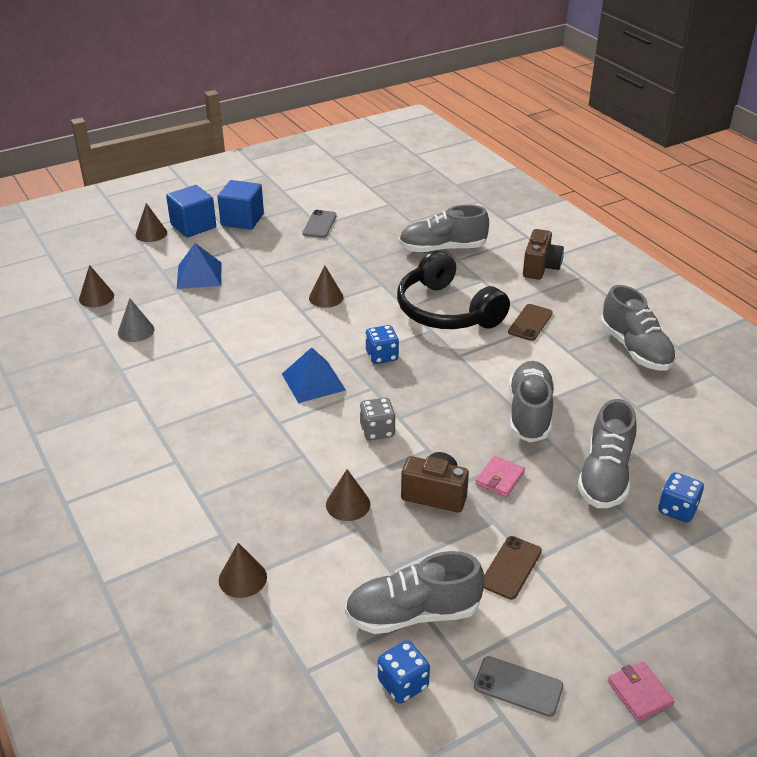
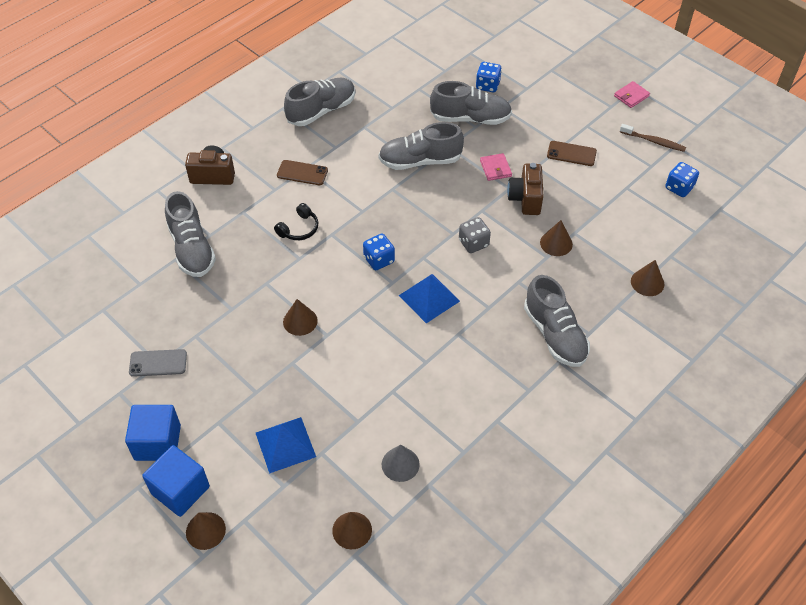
camera: 105 degrees left, 15 degrees up
grey shoe [345,551,484,634] -> grey shoe moved to [524,275,590,367]
black headphones [397,250,510,329] -> black headphones [274,203,319,240], size x0.43
grey phone [474,656,563,717] -> brown toothbrush [620,124,686,152]
pink wallet [475,456,525,497] -> pink wallet turned 60 degrees clockwise [480,153,512,181]

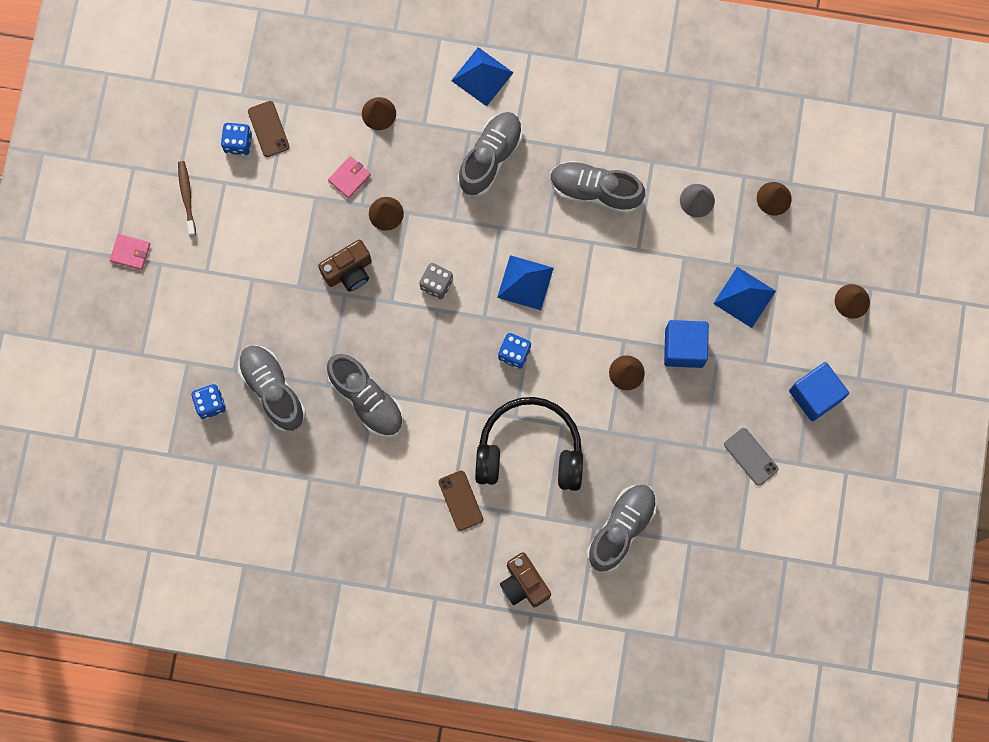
camera: 125 degrees left, 25 degrees up
blue cube [142,445,210,517] -> blue cube moved to [664,320,709,368]
black headphones [274,203,319,240] -> black headphones [475,397,583,491], size x2.31
grey shoe [284,78,355,126] -> grey shoe moved to [550,161,645,214]
pink wallet [480,153,512,181] -> pink wallet moved to [328,156,371,199]
brown phone [547,141,597,166] -> brown phone moved to [248,101,289,157]
none -> blue pyramid [451,47,514,106]

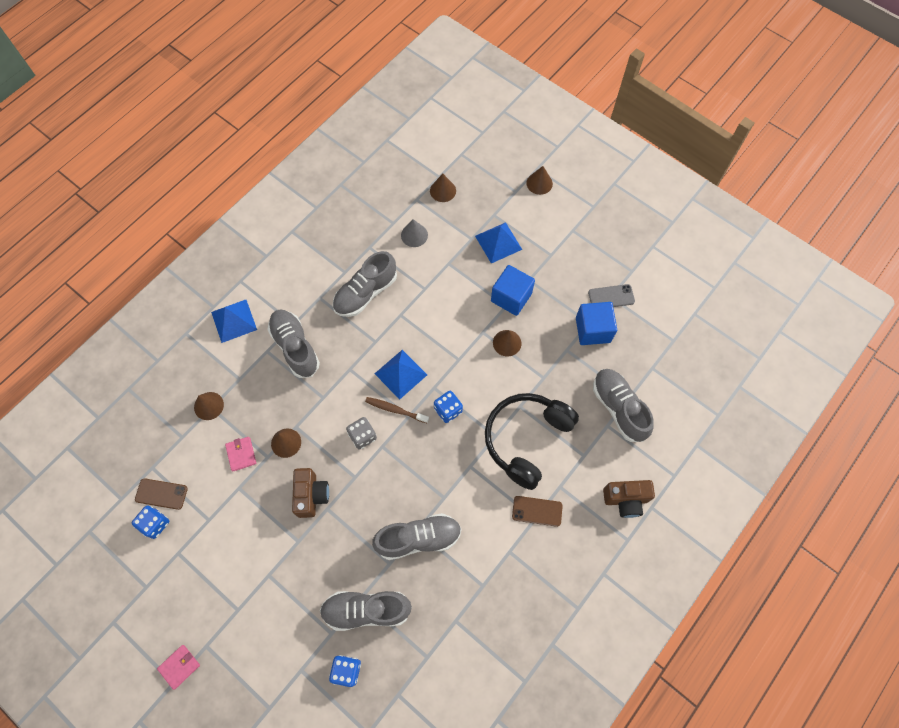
camera: 60 degrees left, 10 degrees down
brown toothbrush [178,161,196,237] -> brown toothbrush moved to [365,397,429,423]
blue cube [789,362,849,421] -> blue cube moved to [576,302,617,345]

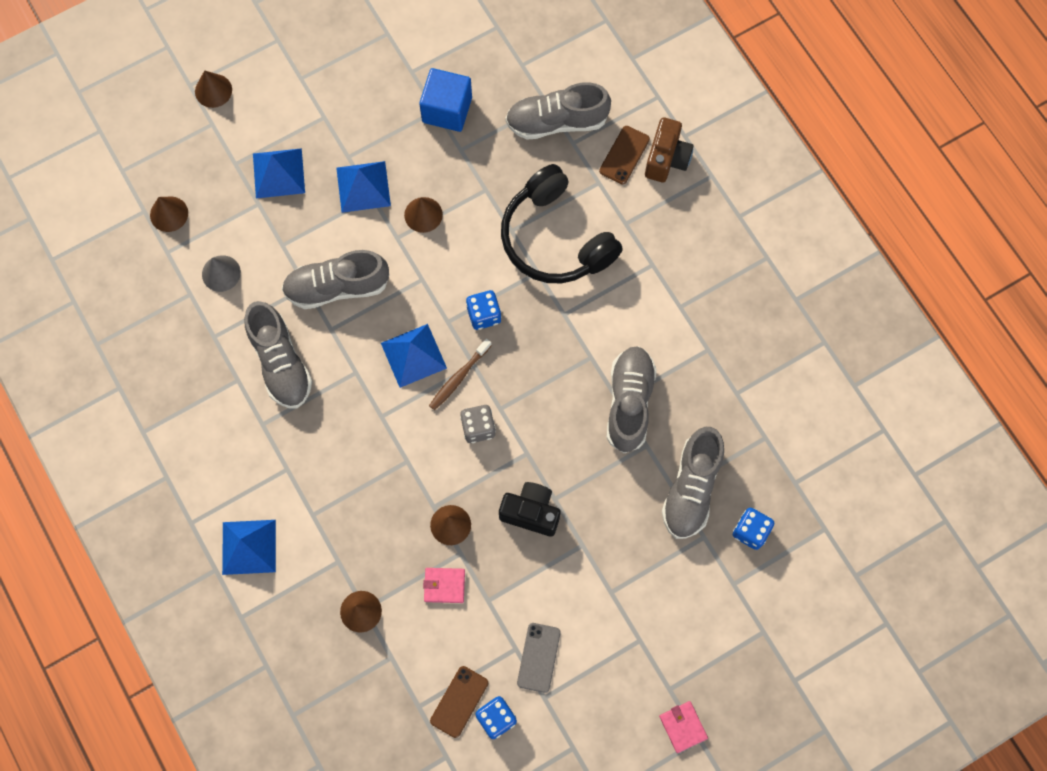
camera: 70 degrees left, 5 degrees up
grey shoe [267,310,320,378] -> grey shoe moved to [281,250,390,309]
brown camera [292,468,329,518] -> black camera [499,482,560,537]
blue cube [491,265,535,316] -> blue pyramid [336,161,391,213]
brown phone [512,496,563,527] -> brown phone moved to [599,126,650,184]
grey phone [588,284,635,307] -> grey phone moved to [517,623,561,693]

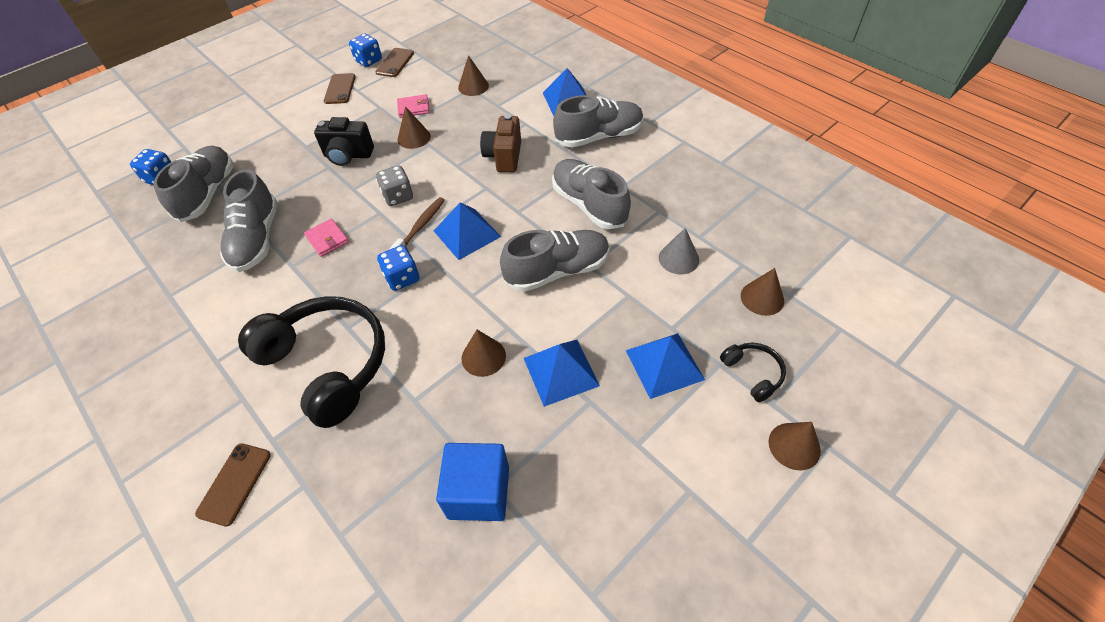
camera: 170 degrees right, 20 degrees down
grey shoe [505,82,611,140] -> grey shoe moved to [553,95,644,148]
grey phone [517,623,561,693] -> brown phone [324,73,356,104]
brown camera [645,118,694,182] -> brown camera moved to [480,114,521,172]
pink wallet [659,701,708,753] -> pink wallet moved to [304,219,349,257]
none -> black headphones [720,343,786,402]

